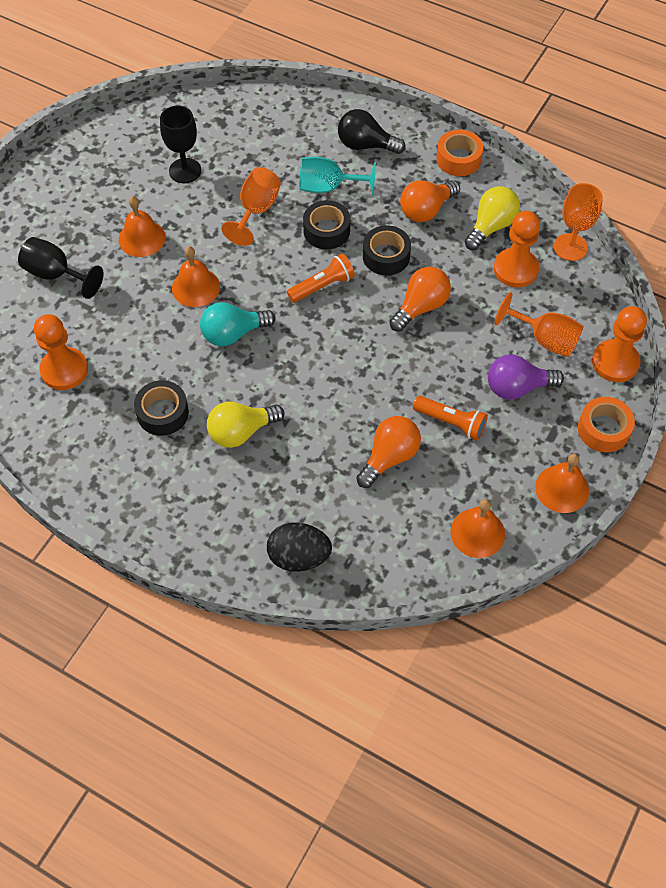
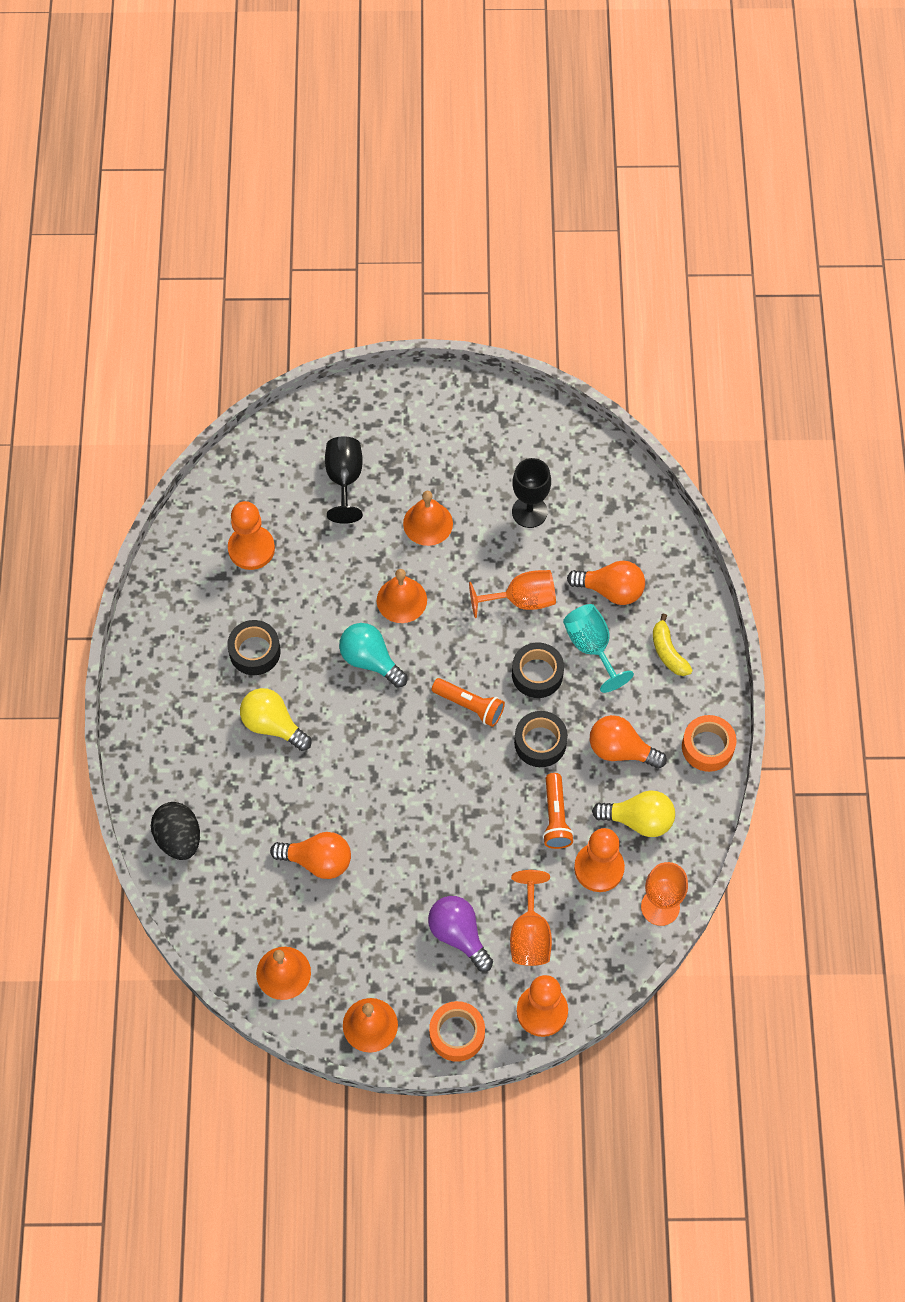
camera: 60 degrees right, 5 degrees up
black light bulb [338,109,405,154] -> yellow banana [653,614,693,676]
orange light bulb [389,267,451,332] -> orange light bulb moved to [567,561,645,605]
orange flashlight [413,396,488,440] -> orange flashlight moved to [543,773,574,849]

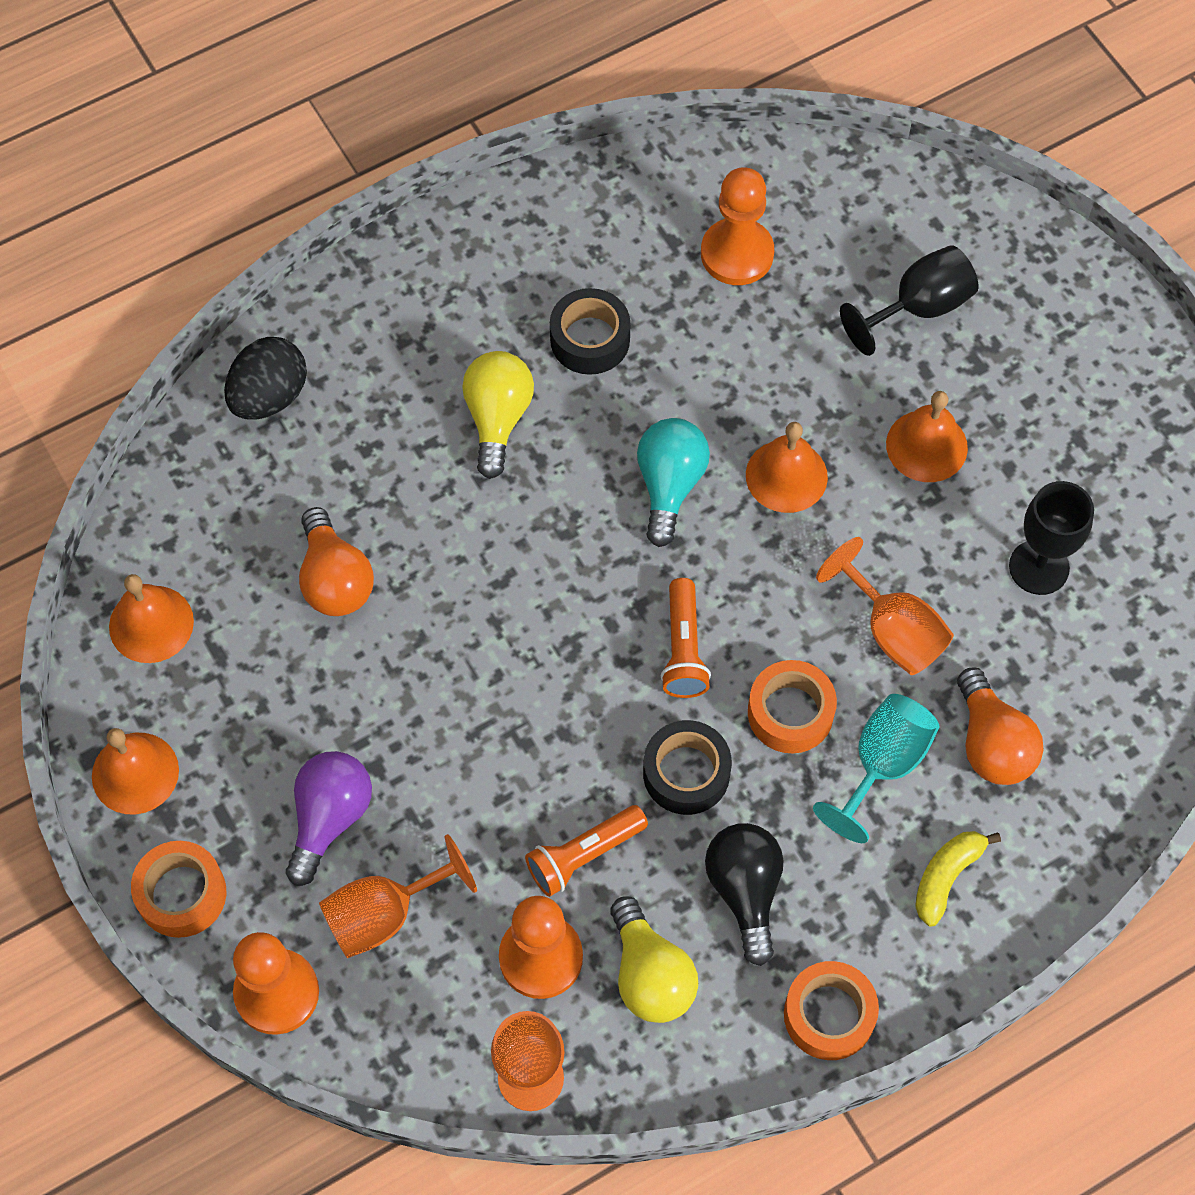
camera: 60 degrees right, 0 degrees up
black tape [512,643,564,698] -> orange tape [748,660,837,753]
orange light bulb [590,715,667,769] -> black light bulb [705,823,784,966]

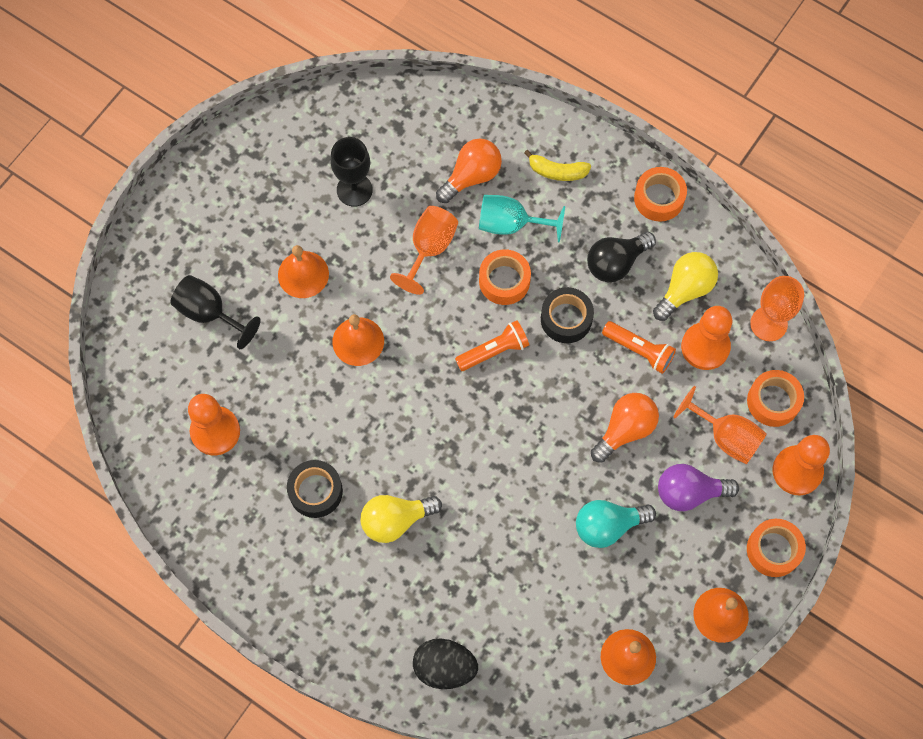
camera: 115 degrees left, 5 degrees up
orange light bulb [299,507,374,616] -> orange light bulb moved to [591,393,659,463]
turquoise light bulb [637,418,710,547] -> turquoise light bulb moved to [576,500,656,548]
none -> orange tape [747,370,804,427]

